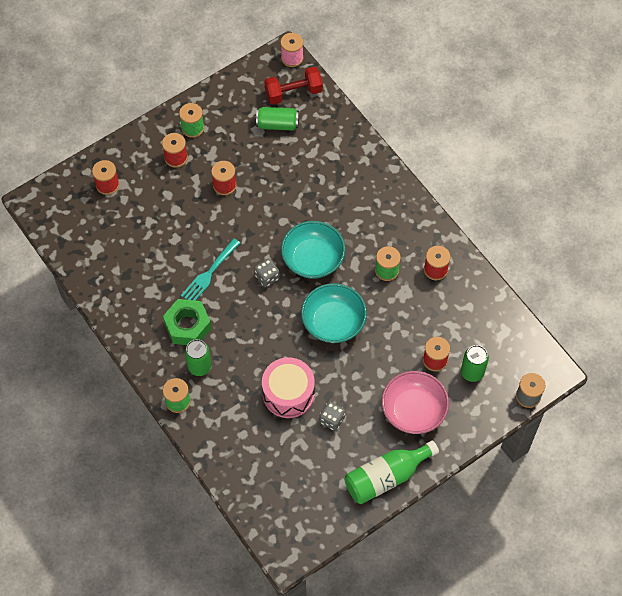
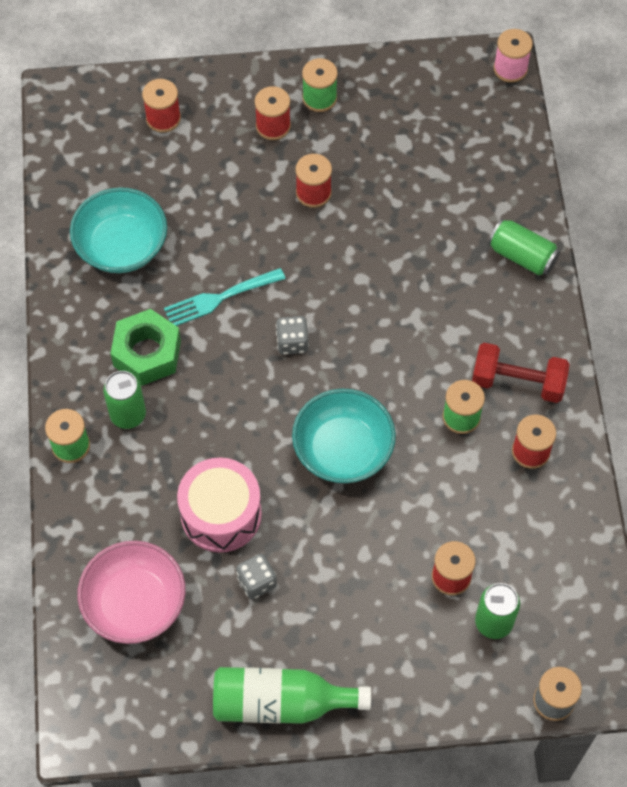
camera: 30 degrees right, 0 degrees up
green can [256,107,299,131] -> green can moved to [488,219,560,275]
red dumbbell [265,67,323,104] -> red dumbbell moved to [472,343,570,403]
turquoise bowl [281,221,345,279] -> turquoise bowl moved to [70,187,167,273]
pink bowl [381,371,449,434] -> pink bowl moved to [77,541,186,644]

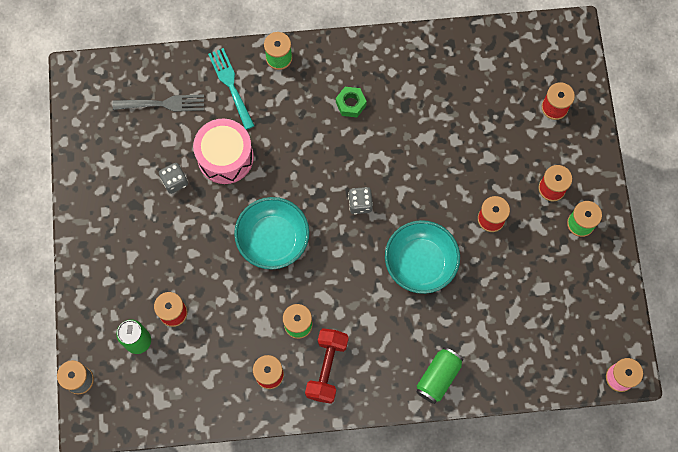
camera: 90 degrees right, 10 degrees up
turquoise bowl [70,187,167,273] -> turquoise bowl moved to [385,220,460,294]
pink bowl [77,541,186,644] -> grey fork [113,95,204,112]
green can [103,371,146,429] -> none
green nut [110,309,181,386] -> green nut [336,87,367,117], size x0.59
turquoise fork [164,268,286,326] -> turquoise fork moved to [208,48,255,130]
green bottle [213,667,371,724] -> none

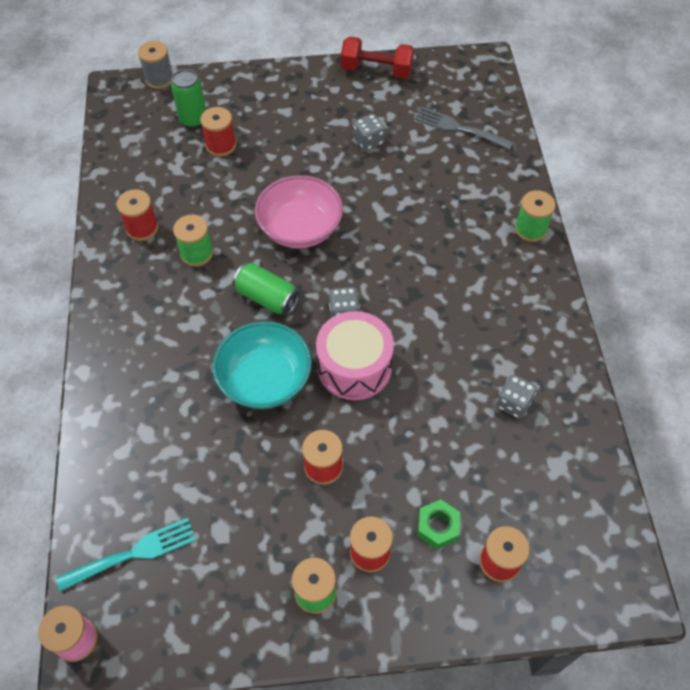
camera: 90 degrees right, 15 degrees down
grey fork [113,95,204,112] -> grey fork turned 120 degrees clockwise [414,107,513,150]
pink drum [193,119,254,184] -> pink drum moved to [316,311,394,400]
turquoise fork [208,48,255,130] -> turquoise fork moved to [56,518,196,591]
turquoise bowl [234,197,309,270] -> pink bowl [255,175,343,248]
red dumbbell [305,328,349,404] -> red dumbbell moved to [341,36,414,79]
green nut [336,87,367,117] -> green nut moved to [417,499,460,549]
green can [417,347,463,404] -> green can moved to [233,263,300,316]
none -> grey dice [496,375,537,419]

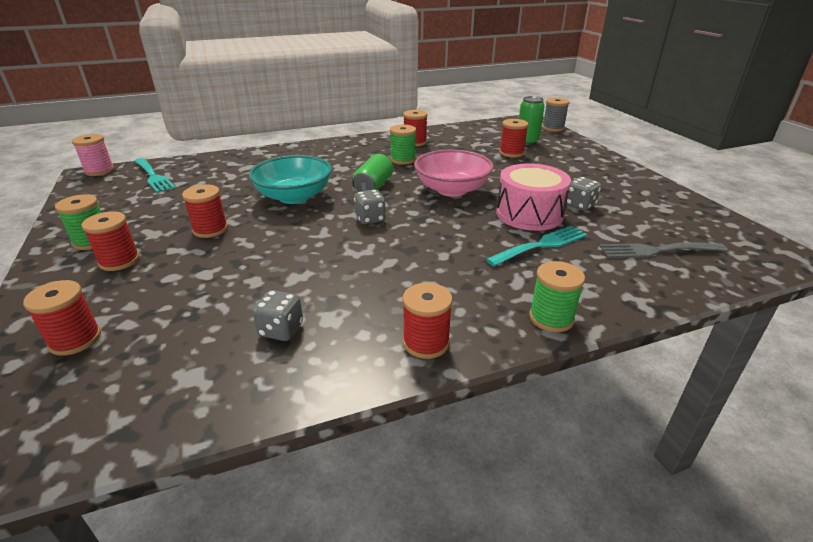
camera: 75 degrees right, 25 degrees down
pink drum [316,311,394,400] -> pink drum moved to [496,163,571,231]
red dumbbell [341,36,414,79] -> none
grey fork [414,107,513,150] -> grey fork turned 105 degrees counterclockwise [599,242,728,258]
green nut [417,499,460,549] -> none
none -> red spool [403,283,453,359]
none -> turquoise fork [486,226,587,266]

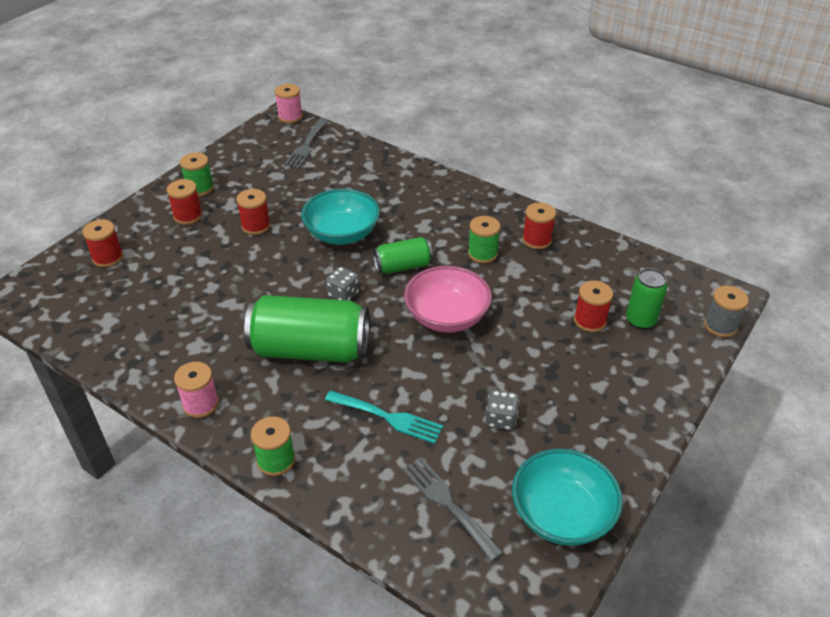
camera: 55 degrees right, 10 degrees up
turquoise fork [134,158,176,193] -> grey fork [284,119,327,169]
grey dice [252,290,303,341] -> none
red spool [403,283,453,359] -> pink spool [174,362,219,418]
pink drum [496,163,571,231] -> none
none -> green can [244,295,369,363]
none -> turquoise bowl [512,449,623,546]

